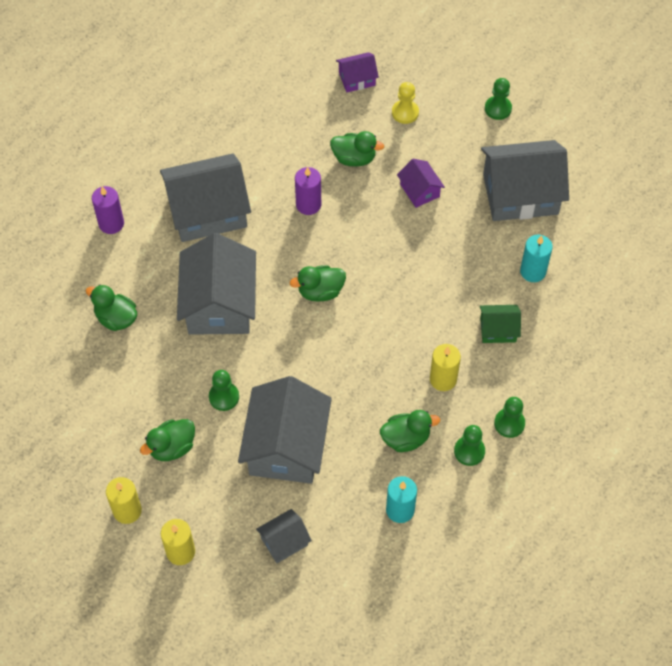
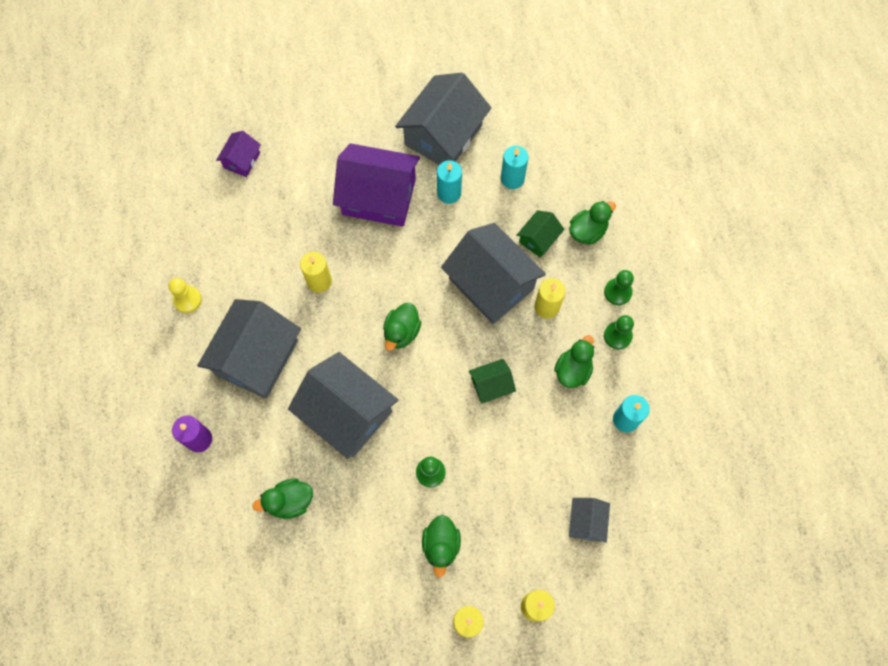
camera: 50 degrees left, 10 degrees up
grey house [238,376,332,484] -> grey house moved to [441,223,546,324]
purple candle [295,167,321,215] -> yellow candle [300,251,332,293]
green duck [330,131,384,167] -> green duck moved to [569,201,616,245]
yellow pawn [392,82,419,124] -> yellow pawn moved to [168,278,202,313]
purple house [397,159,445,208] -> purple house [333,143,420,227], size x2.08
green pawn [485,78,512,120] -> none
none -> turquoise candle [437,160,462,204]
none -> green house [469,359,516,404]

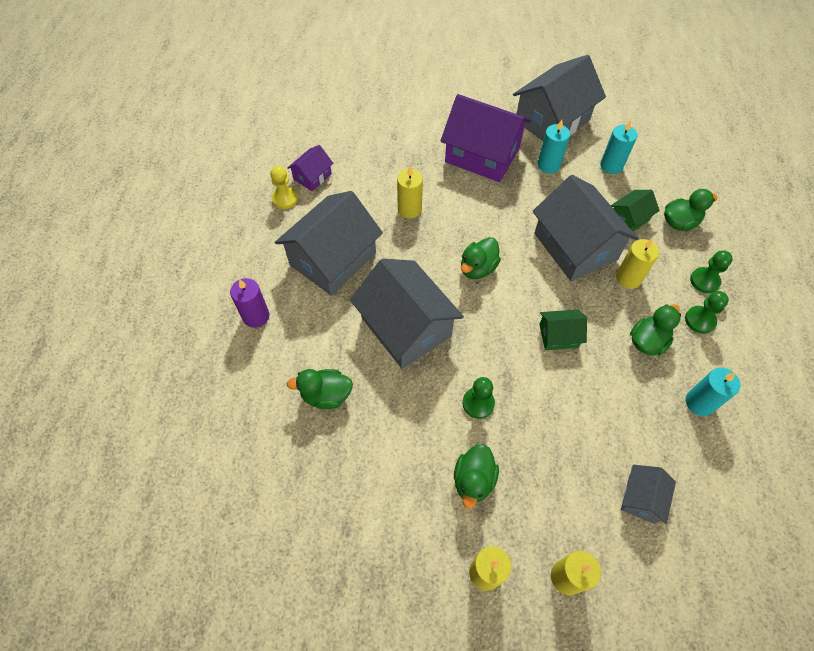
camera: 15 degrees right, 10 degrees down
purple house [216,131,261,177] -> purple house moved to [287,145,334,191]

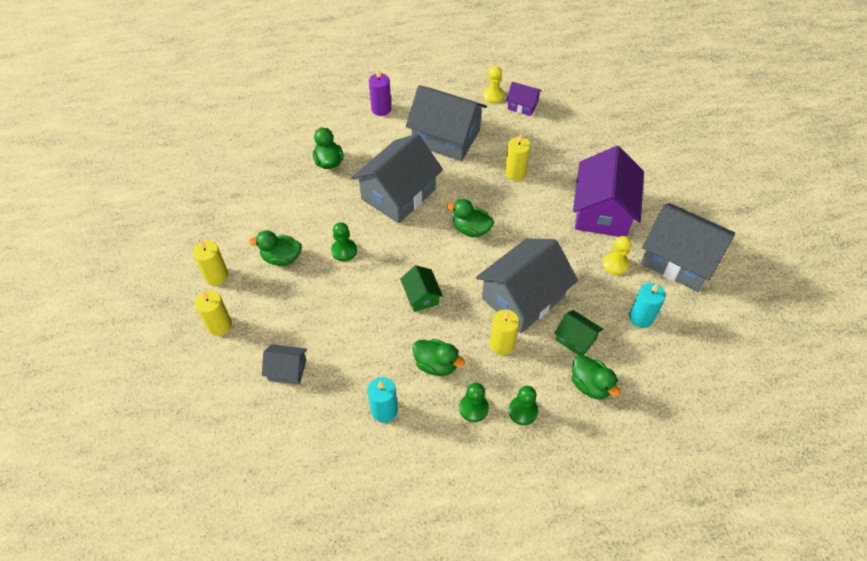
camera: 75 degrees right, 5 degrees down
turquoise candle [537,120,570,173] -> yellow pawn [603,236,631,275]

